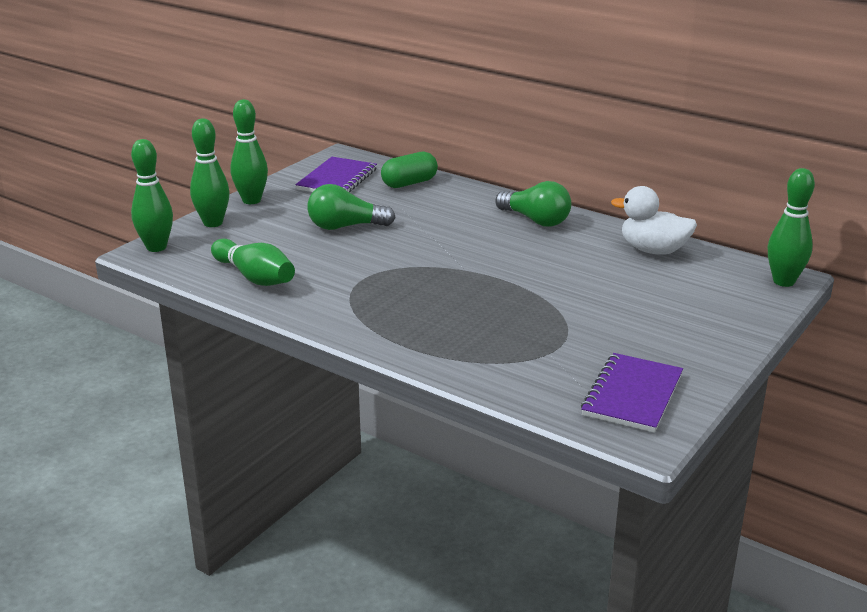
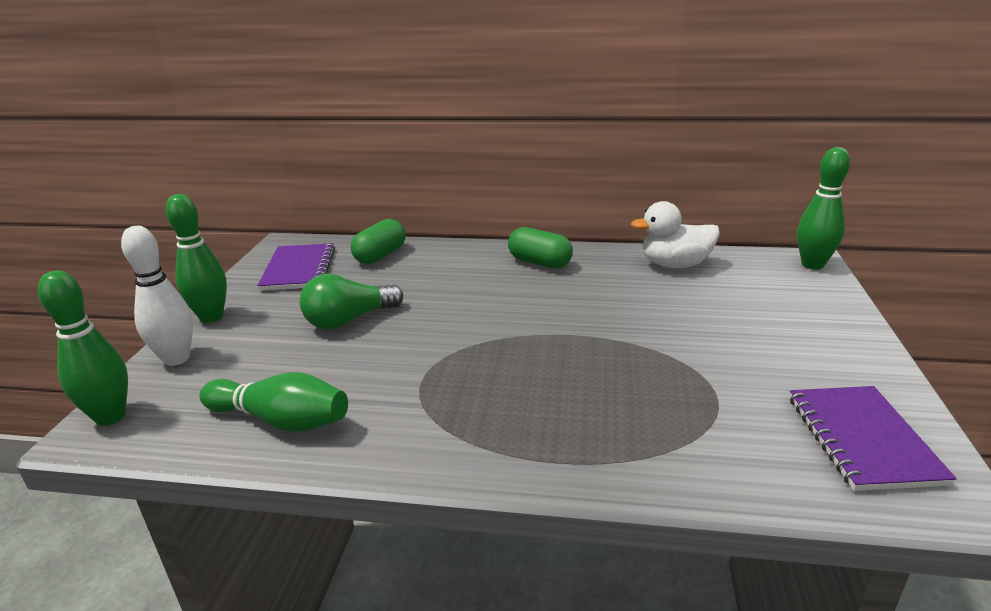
camera: 25 degrees left, 0 degrees up
green bowling pin [190,118,230,227] -> white bowling pin [121,226,193,366]
green light bulb [495,181,571,227] -> green capsule [508,227,573,268]

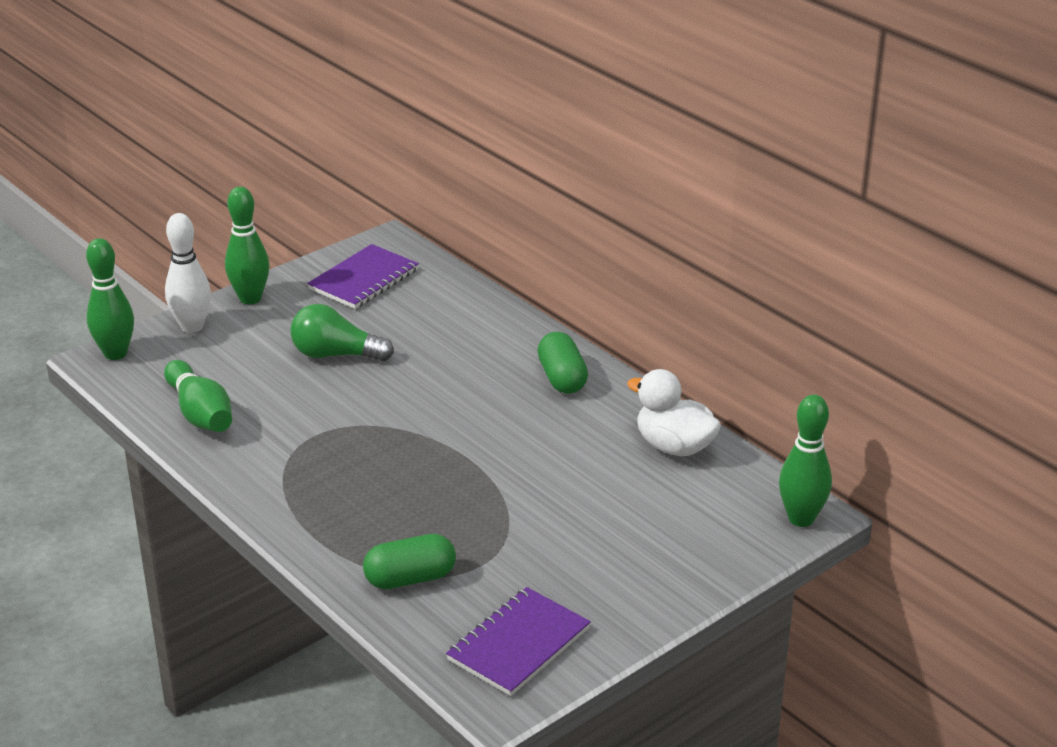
camera: 40 degrees right, 5 degrees up
green capsule [351,219,406,264] -> green capsule moved to [363,534,456,589]

